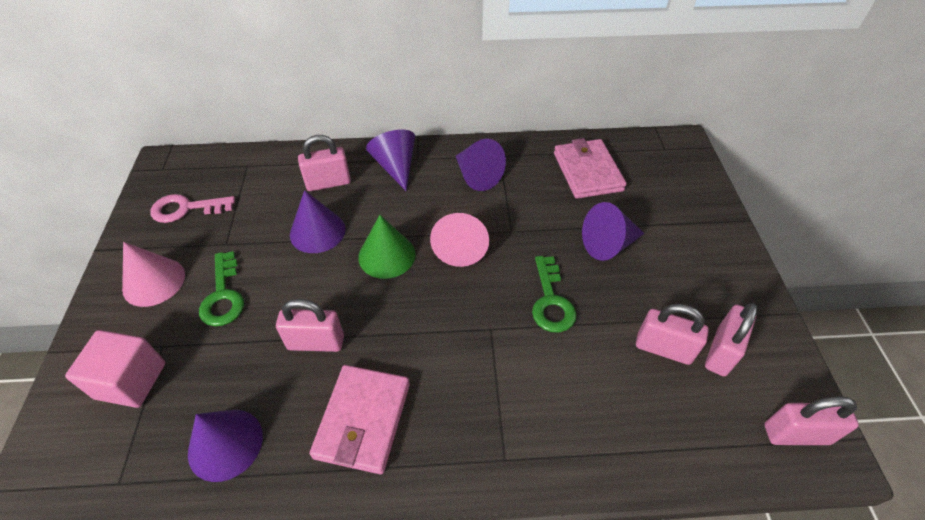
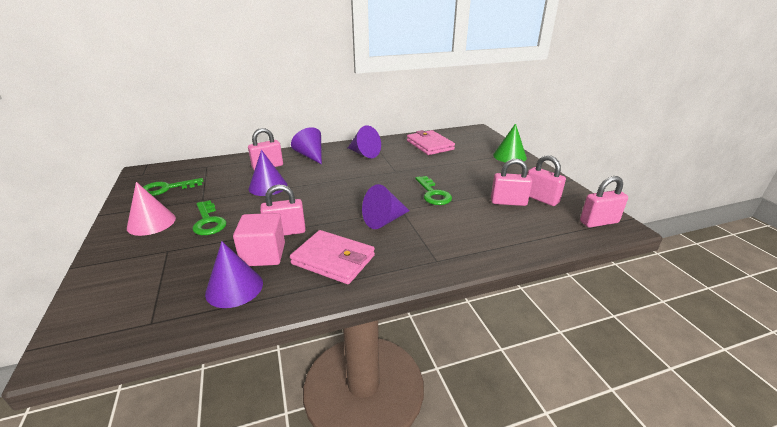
camera: 15 degrees left, 20 degrees down
pink cube [65,330,165,408] -> pink cube moved to [233,213,285,266]
pink key [150,194,235,223] -> green key [143,178,203,196]
pink wallet [310,365,410,474] -> pink wallet turned 60 degrees counterclockwise [290,230,375,284]
green cone [358,215,416,279] -> green cone moved to [493,123,527,163]
pink cone [430,213,489,267] -> none
purple cone [582,202,644,261] -> purple cone moved to [362,184,409,229]
pink padlock [705,303,757,377] -> pink padlock turned 60 degrees counterclockwise [527,155,566,206]

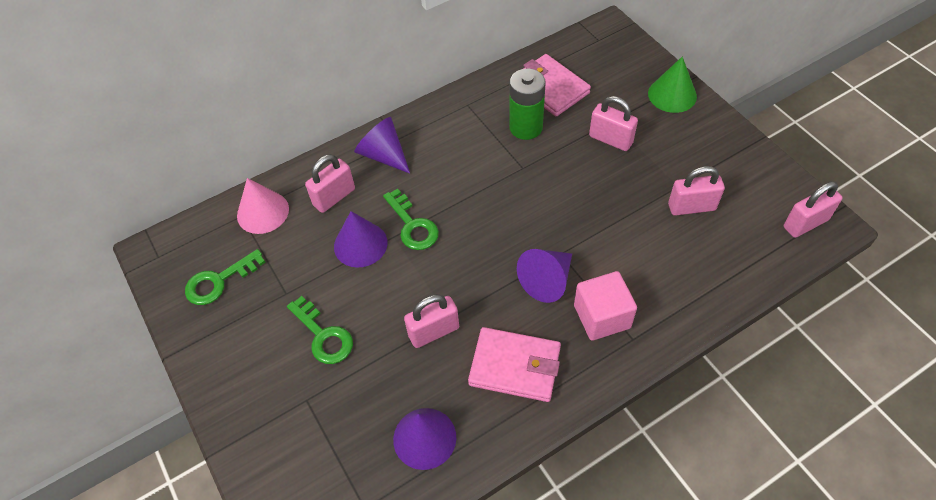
camera: 10 degrees left, 25 degrees up
pink cone [127,182,176,236] -> pink cone moved to [237,178,289,234]
pink cube [233,213,285,266] -> pink cube moved to [574,271,637,341]
purple cone [348,125,381,158] -> none
green key [415,176,452,205] -> green key moved to [383,189,439,250]
pink padlock [527,155,566,206] -> pink padlock moved to [589,96,638,151]
none -> green battery [509,69,546,140]

